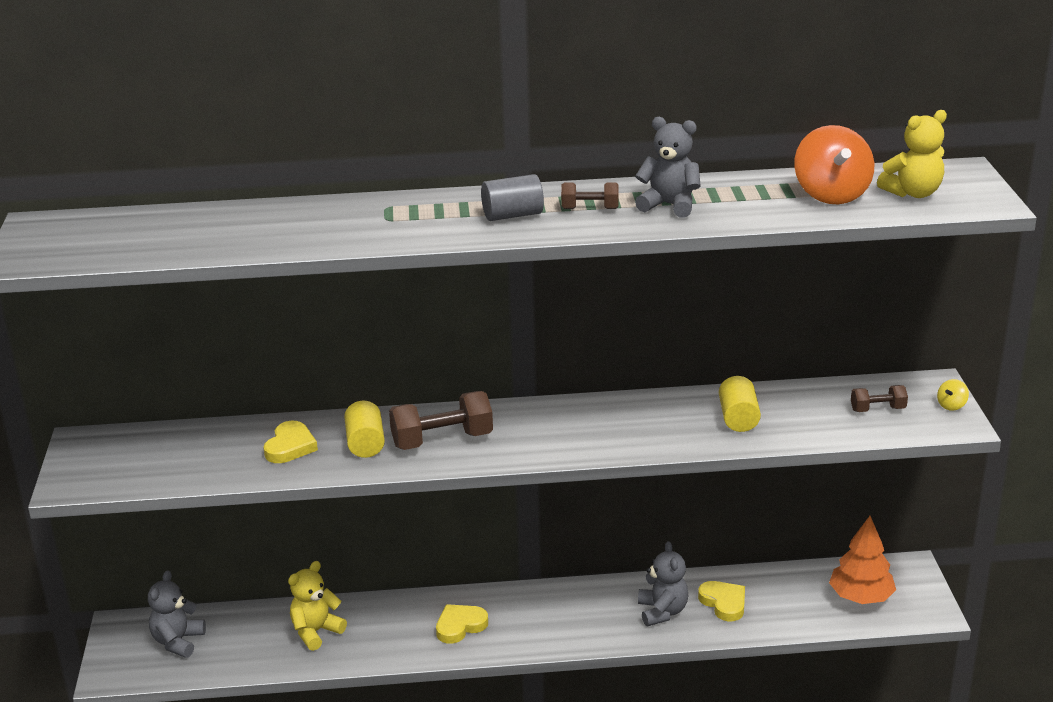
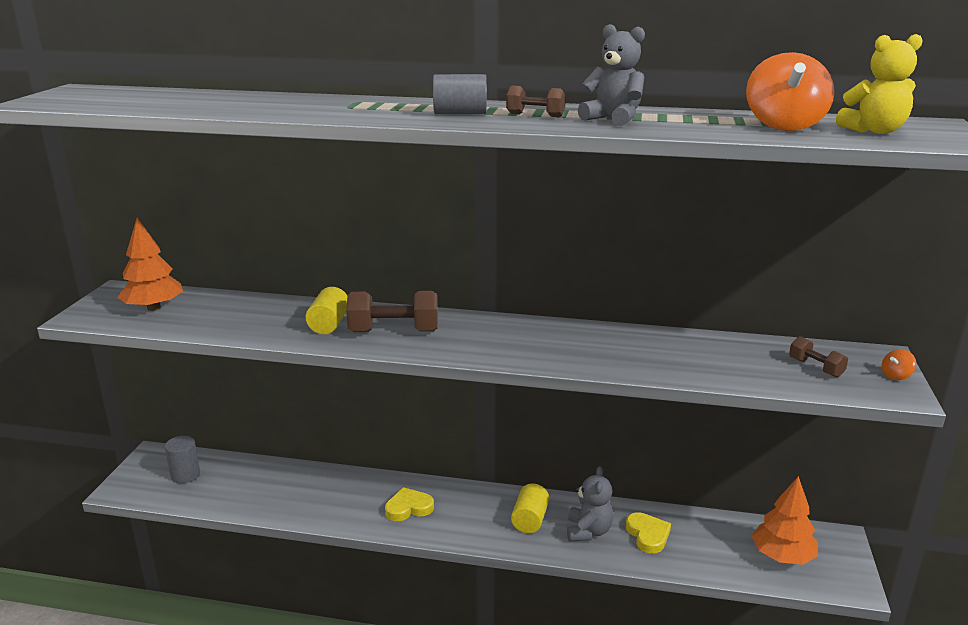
camera: 15 degrees right, 5 degrees down
grey teddy bear [148,570,206,658] -> grey cylinder [165,436,200,484]
yellow heart [263,421,318,463] -> none
yellow teddy bear [288,561,347,651] -> none
yellow cylinder [719,376,761,432] -> yellow cylinder moved to [511,483,549,533]
brown dumbbell [851,385,908,412] -> brown dumbbell turned 45 degrees clockwise [789,336,848,378]
yellow spinning top [937,379,969,411] -> orange spinning top [882,349,916,380]
none -> orange tree [117,218,183,311]

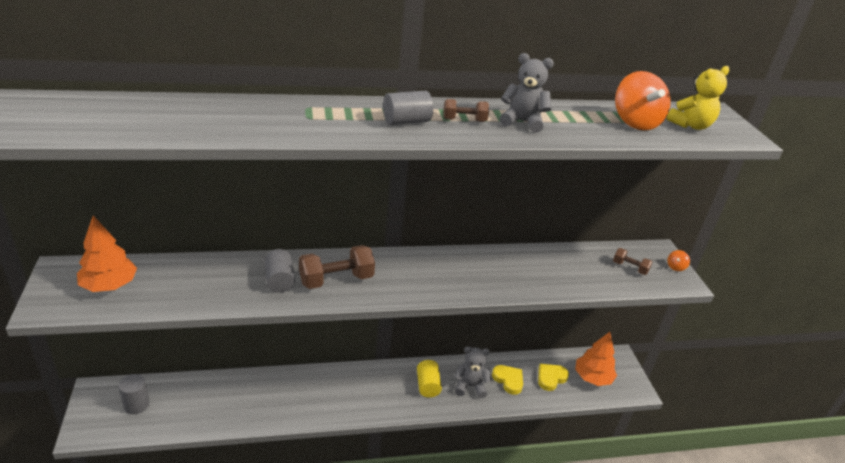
camera: 25 degrees left, 10 degrees up
yellow cylinder [305,287,347,334] -> grey cylinder [265,249,295,293]
yellow heart [385,487,434,521] -> yellow heart moved to [538,364,569,391]
grey teddy bear [567,466,614,542] -> grey teddy bear turned 75 degrees counterclockwise [454,346,492,398]

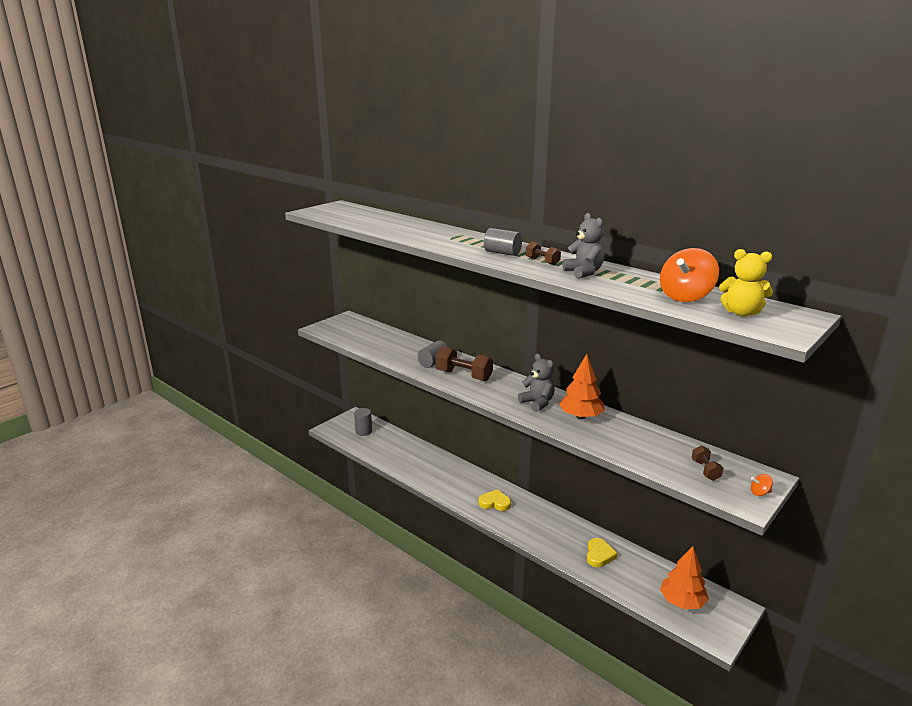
camera: 55 degrees right, 10 degrees down
orange tree [77,215,137,292] -> orange tree moved to [559,354,605,419]
yellow cylinder [417,360,442,398] -> none
grey teddy bear [454,346,492,398] -> grey teddy bear moved to [518,354,555,412]
yellow heart [538,364,569,391] -> yellow heart moved to [479,489,511,511]

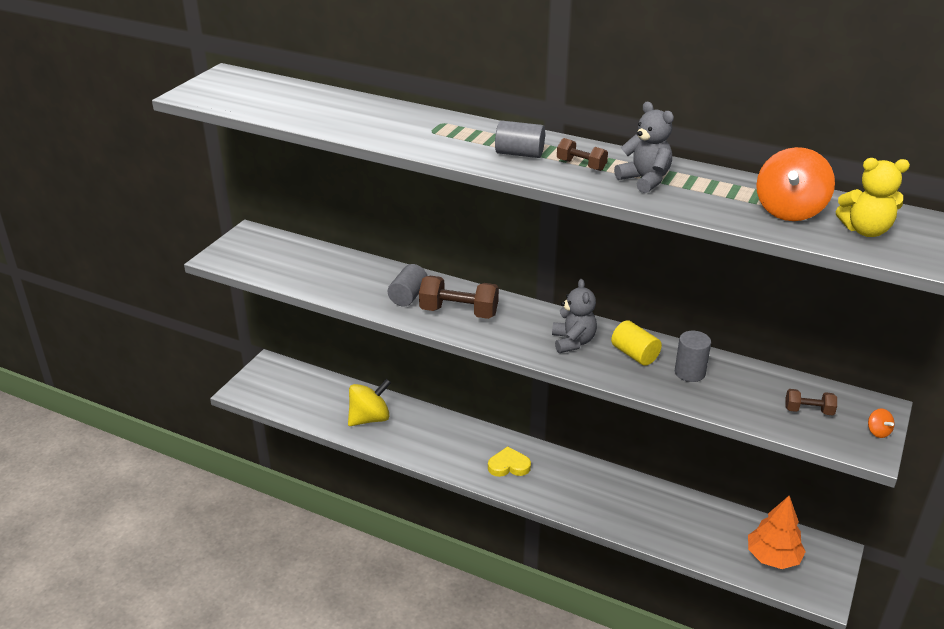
camera: 15 degrees left, 10 degrees up
grey cylinder [354,408,372,436] -> grey cylinder moved to [675,331,711,382]
grey teddy bear [518,354,555,412] -> grey teddy bear turned 45 degrees clockwise [552,279,597,353]
orange tree [559,354,605,419] -> yellow cylinder [611,320,662,366]
yellow heart [587,538,618,567] -> none
brown dumbbell [692,445,723,481] -> brown dumbbell turned 60 degrees counterclockwise [785,389,837,415]
orange spinning top [751,474,773,496] -> orange spinning top turned 90 degrees counterclockwise [868,408,895,438]
none -> yellow spinning top [348,379,391,426]

